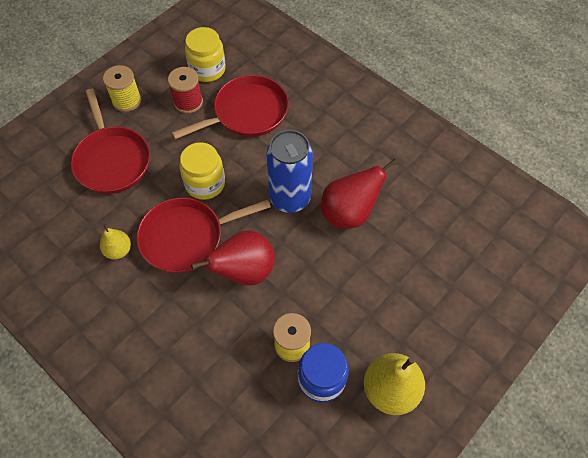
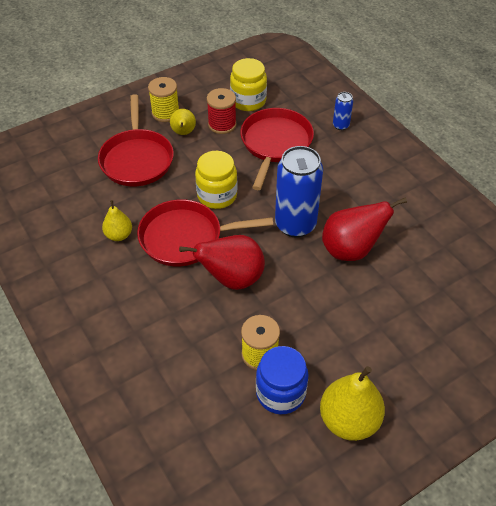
camera: 15 degrees right, 10 degrees down
red pan [172,75,289,139] -> red pan turned 60 degrees counterclockwise [241,108,314,190]
none -> yellow pear [170,109,196,135]
none -> blue can [333,92,353,130]

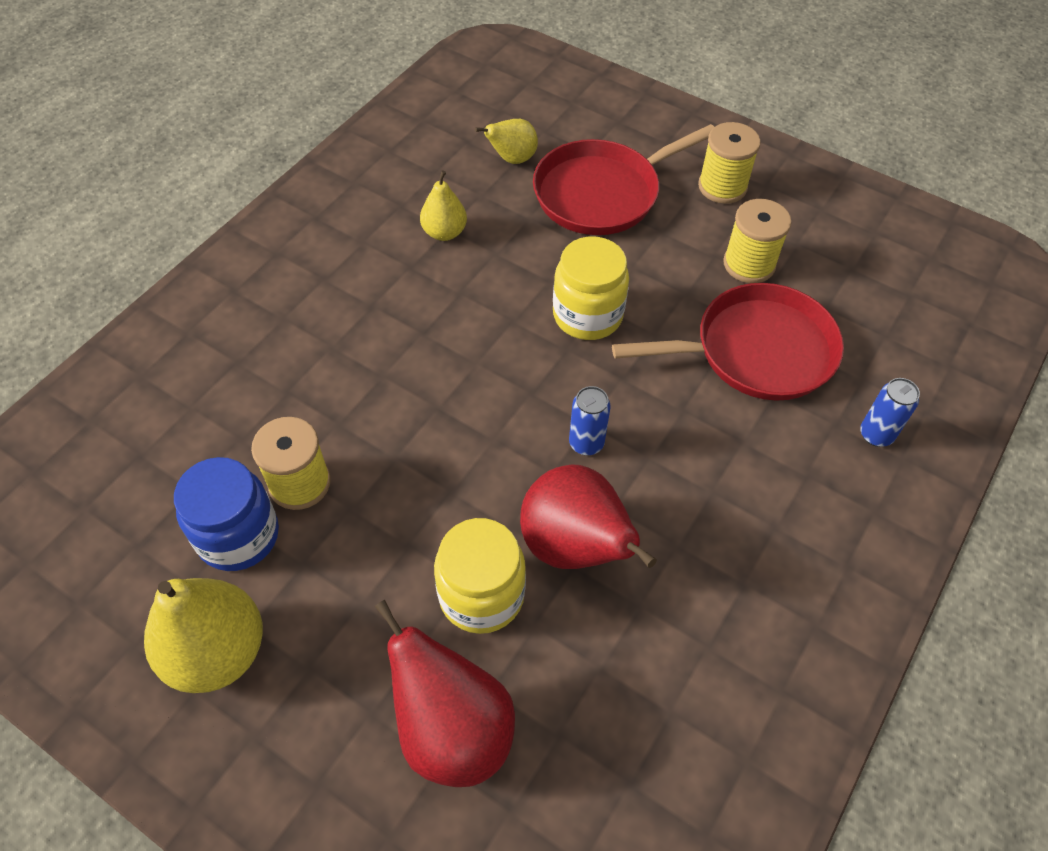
camera: 65 degrees right, 5 degrees up
red pan [137,199,273,266] -> none
yellow pear [170,109,196,135] -> yellow pear moved to [475,119,538,164]
red pear [179,235,265,290] -> red pear moved to [375,600,515,787]
red spool [207,88,236,134] -> yellow spool [723,199,792,283]
yellow jar [230,58,267,111] -> yellow jar moved to [434,518,526,634]
blue can [275,146,323,238] -> blue can [569,386,611,456], size x0.46

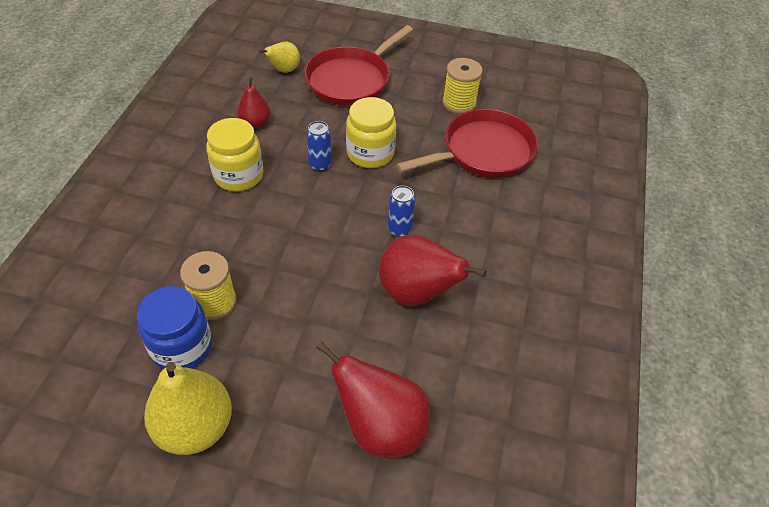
camera: 20 degrees left, 5 degrees down
yellow pear [420,170,467,241] -> red pear [237,77,271,128]
yellow jar [434,518,526,634] -> yellow jar moved to [206,118,263,191]
yellow spool [698,122,761,204] -> none
blue can [860,378,920,447] -> blue can moved to [307,121,332,172]

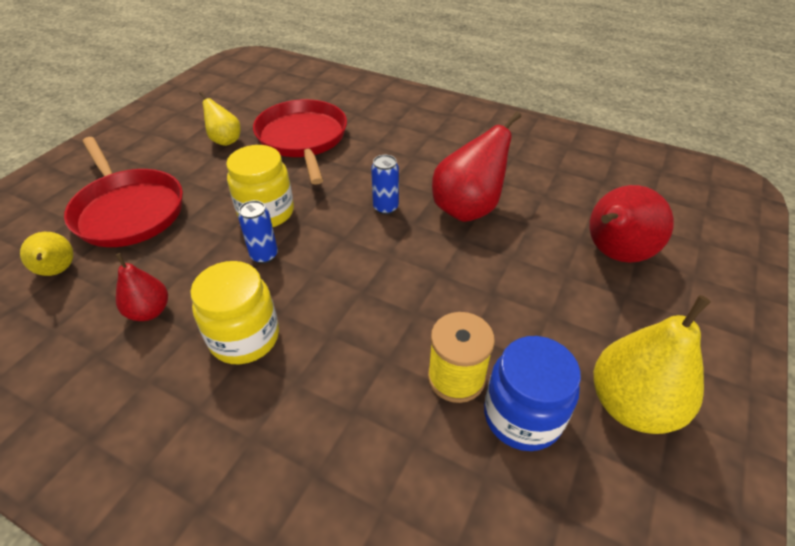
camera: 75 degrees left, 5 degrees down
yellow spool [442,58,483,114] -> yellow pear [199,92,241,146]

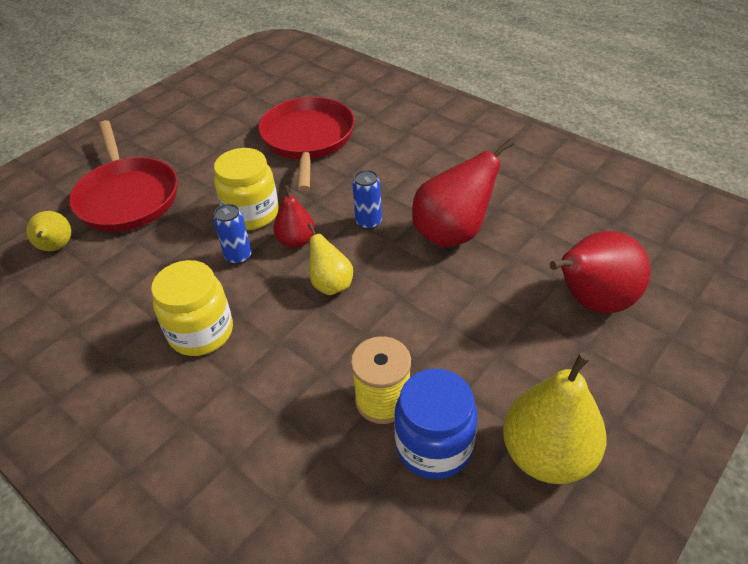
camera: 15 degrees right, 0 degrees up
red pear [116,253,168,321] -> red pear moved to [273,185,315,248]
yellow pear [199,92,241,146] -> yellow pear moved to [308,223,353,295]

